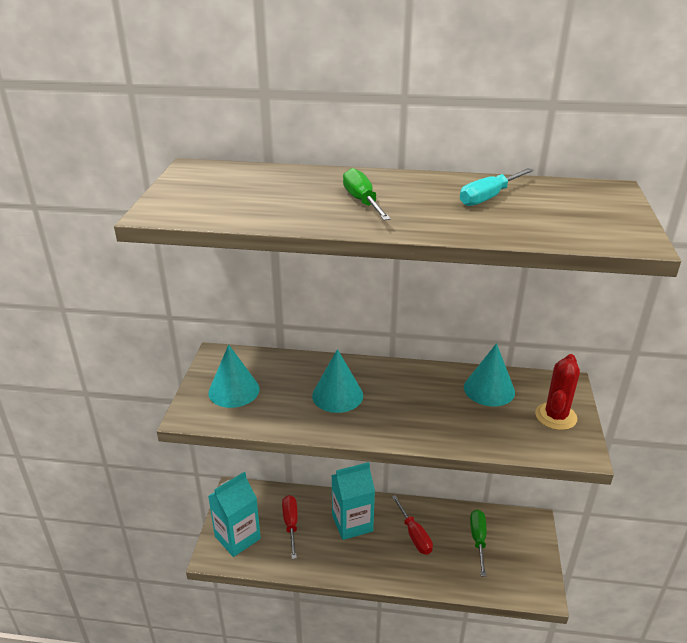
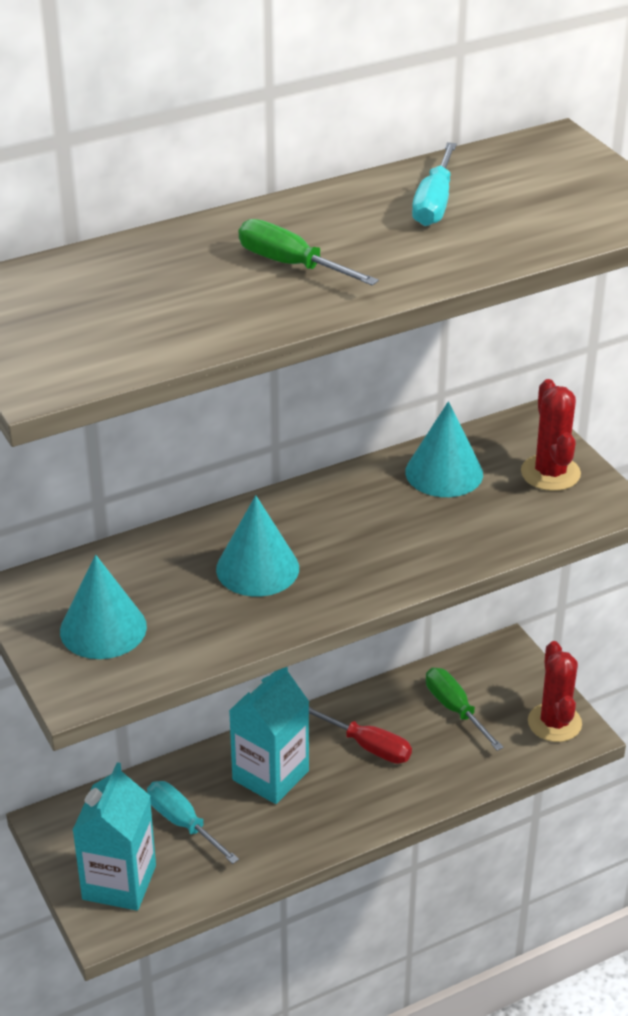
camera: 35 degrees left, 5 degrees up
red screwdriver [282,495,298,559] -> turquoise screwdriver [147,781,239,864]
none -> red cactus [528,641,582,742]

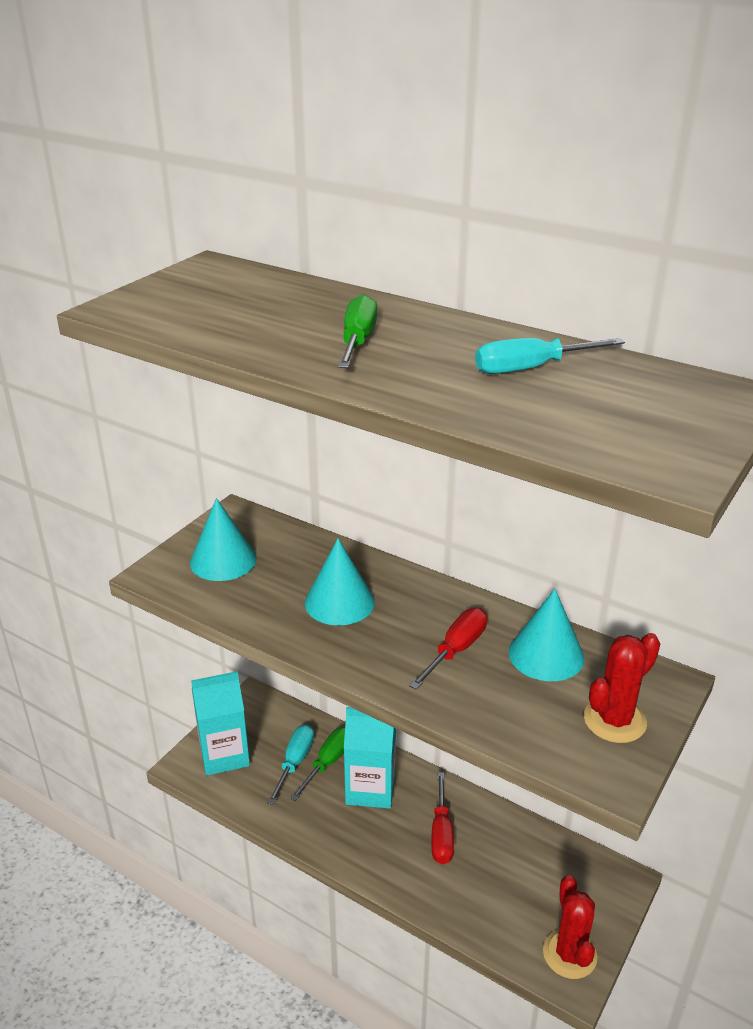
camera: 60 degrees right, 5 degrees down
green screwdriver [426,668,503,751] -> green screwdriver moved to [290,727,345,801]
red cactus [528,641,582,742] -> red cactus turned 60 degrees counterclockwise [543,875,597,979]
none -> red screwdriver [409,608,487,690]

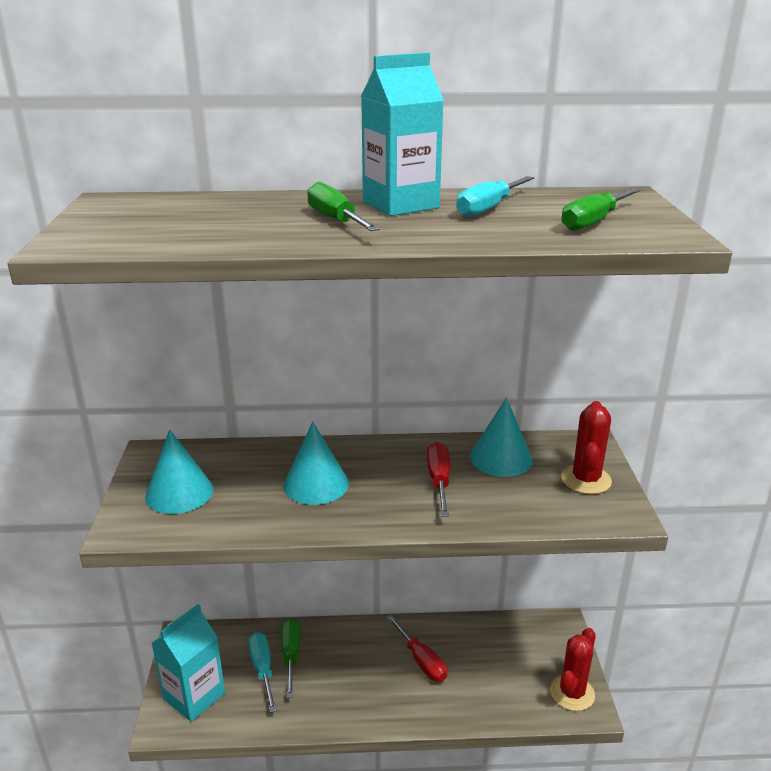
camera: 35 degrees left, 5 degrees down
turquoise carton [344,707,396,809] -> turquoise carton moved to [361,52,444,216]
red cactus [543,875,597,979] -> red cactus turned 75 degrees clockwise [550,628,596,711]
none -> green screwdriver [561,188,640,231]

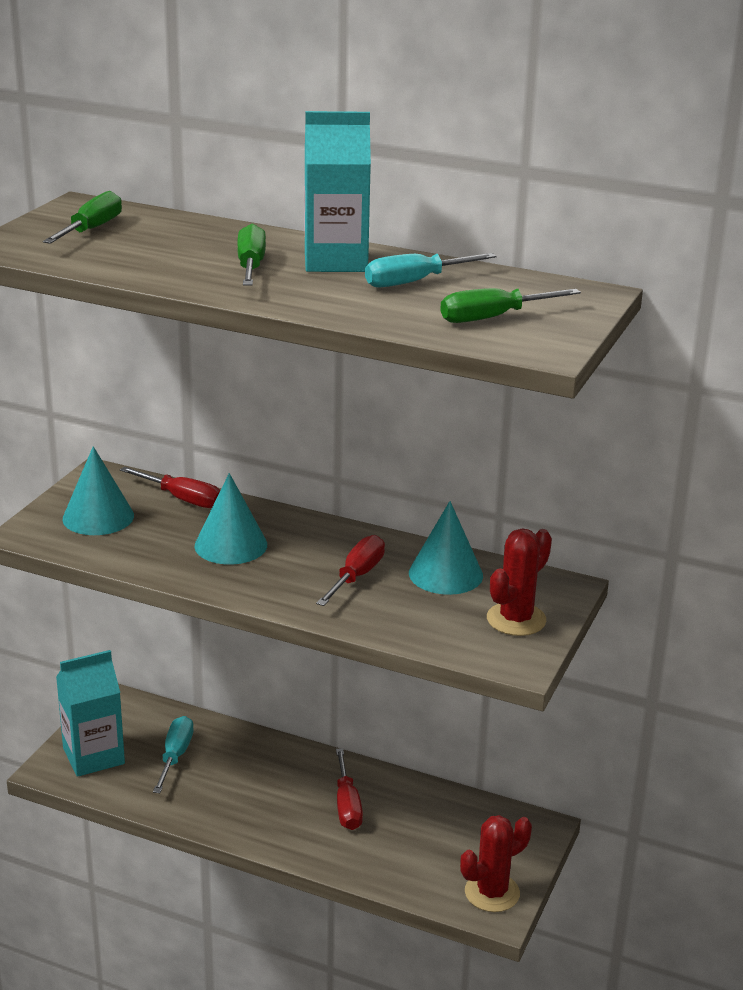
camera: 25 degrees right, 0 degrees up
green screwdriver [281,618,300,698] -> green screwdriver moved to [43,191,122,244]
none -> red screwdriver [120,467,220,508]

